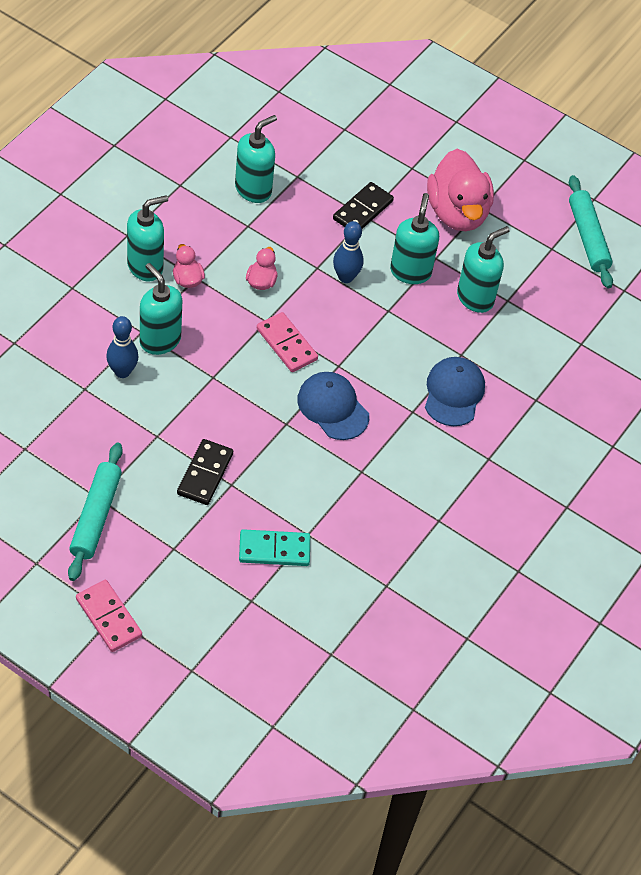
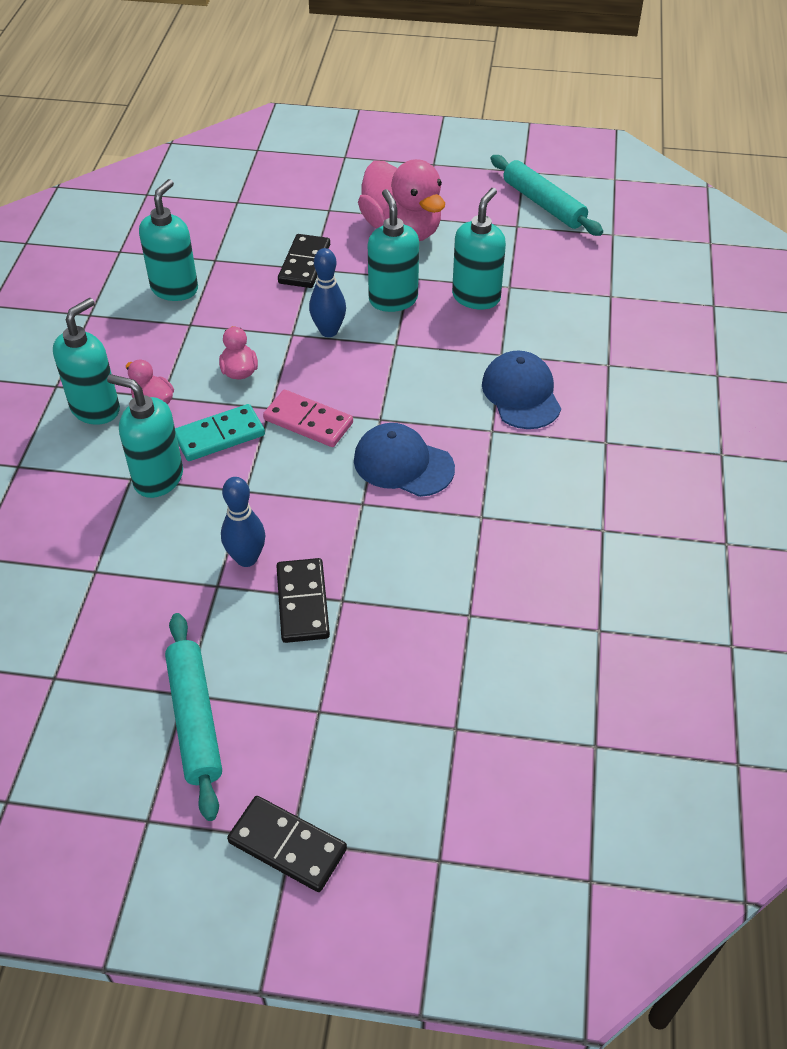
camera: 20 degrees left, 5 degrees down
pink domino [76,580,142,652] -> black domino [227,796,347,892]
blue bowling pin [106,316,139,378] -> blue bowling pin moved to [221,477,265,567]
turquoise domino [239,529,310,566] -> turquoise domino moved to [175,404,265,461]

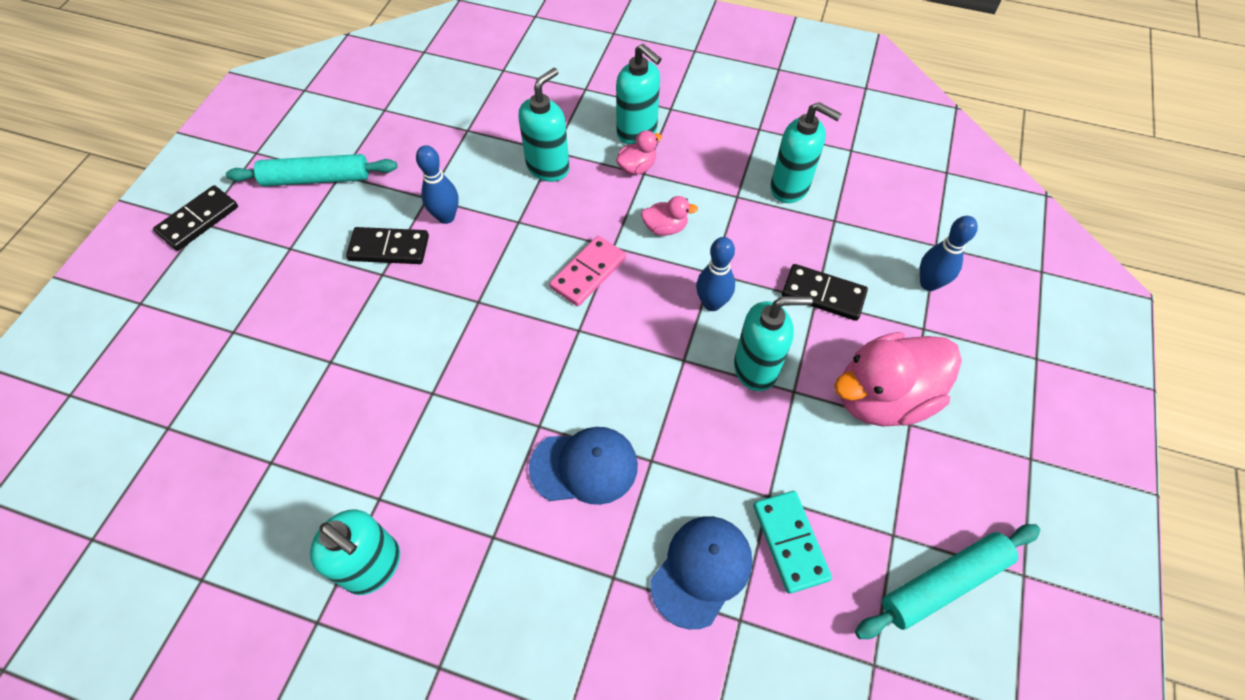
camera: 100 degrees right, 10 degrees up
turquoise domino [175,404,265,461] -> turquoise domino moved to [753,491,832,594]
blue cap [354,423,455,497] -> blue cap moved to [651,516,752,629]
turquoise soap dispenser [452,188,506,310] -> turquoise soap dispenser moved to [310,509,400,595]
none -> blue bowling pin [920,216,978,291]

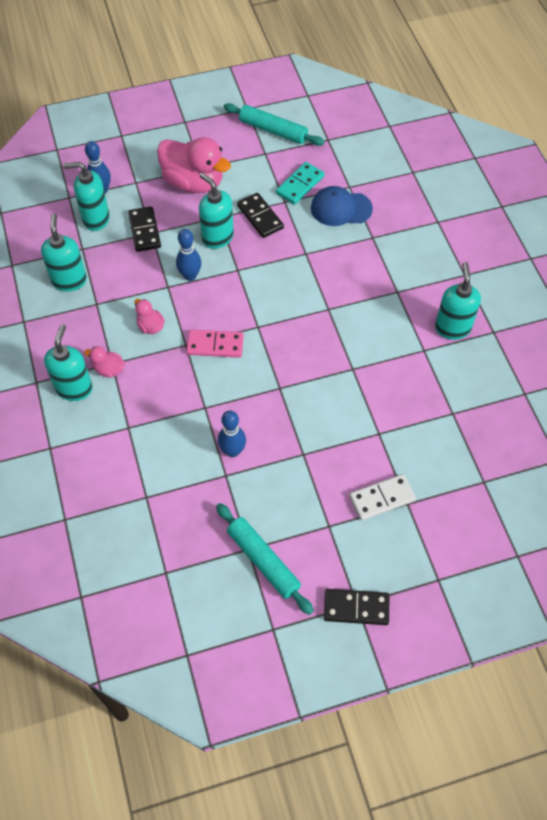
camera: 125 degrees left, 0 degrees up
black domino [346,227,429,264] -> black domino moved to [237,193,284,238]
turquoise soap dispenser [518,68,569,182] -> turquoise soap dispenser moved to [63,162,110,231]
blue cap [529,427,638,505] -> none
none -> white domino [349,474,416,521]

